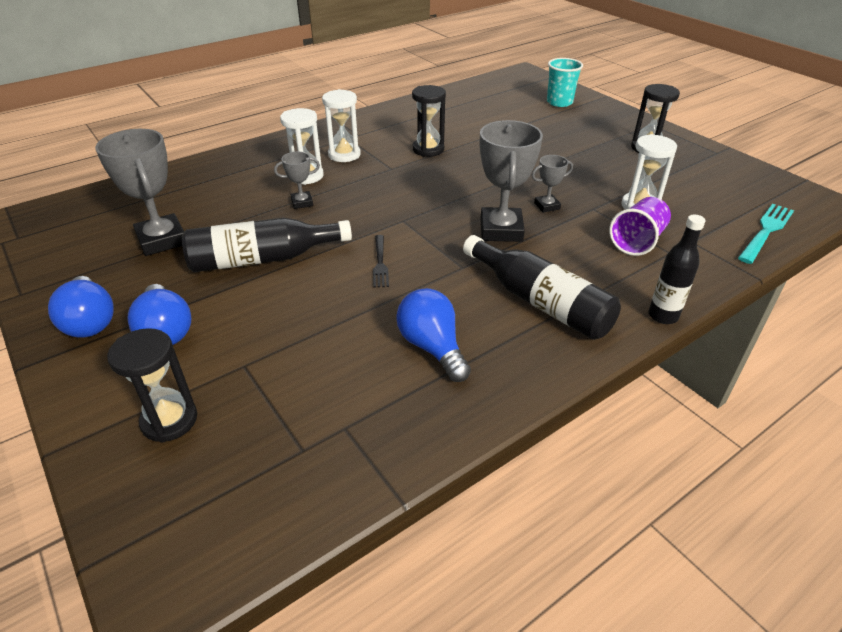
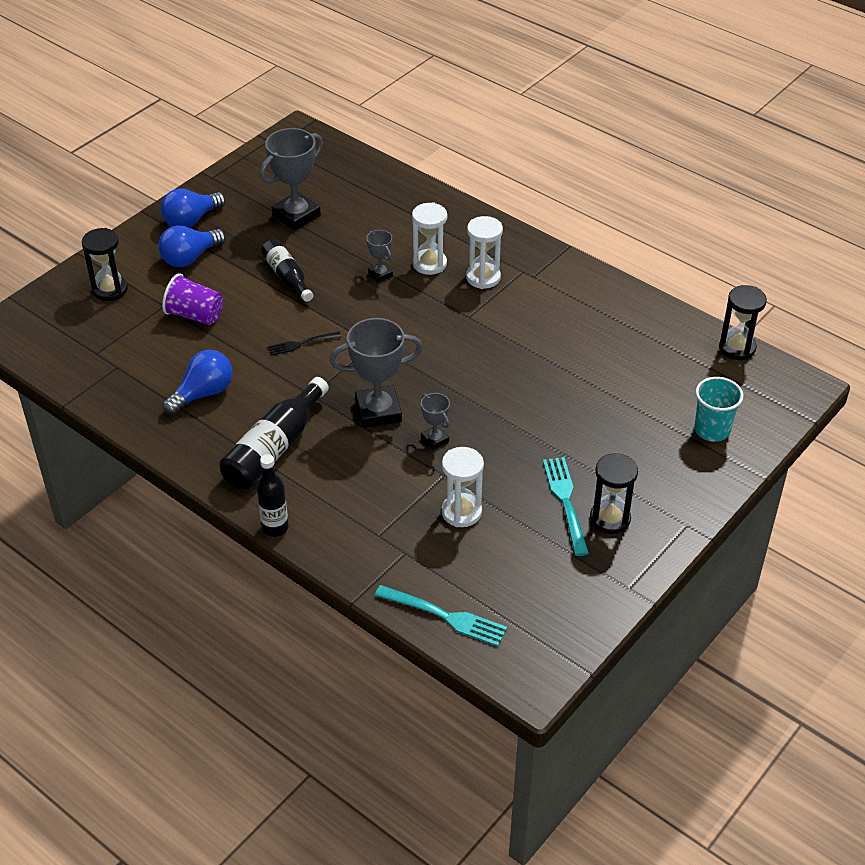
camera: 75 degrees right, 5 degrees up
black bottle [182,217,352,272] -> black bottle [261,239,313,302], size x0.65
black hourglass [412,85,446,157] -> black hourglass moved to [719,285,767,360]
purple cup [609,197,671,256] -> purple cup moved to [162,274,223,325]
none -> turquoise fork [543,457,589,556]

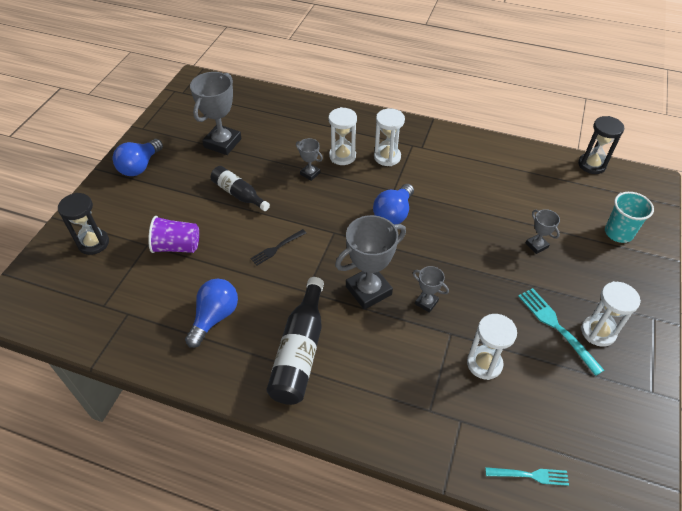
camera: 20 degrees left, 5 degrees up
blue light bulb [158,225,226,267] -> blue light bulb moved to [373,184,414,225]
black bottle [257,454,288,537] -> none
turquoise fork [375,585,507,647] -> turquoise fork [485,467,569,486], size x0.64
black hourglass [590,453,638,534] -> white hourglass [581,281,641,347]
none -> grey trophy [526,209,560,254]

